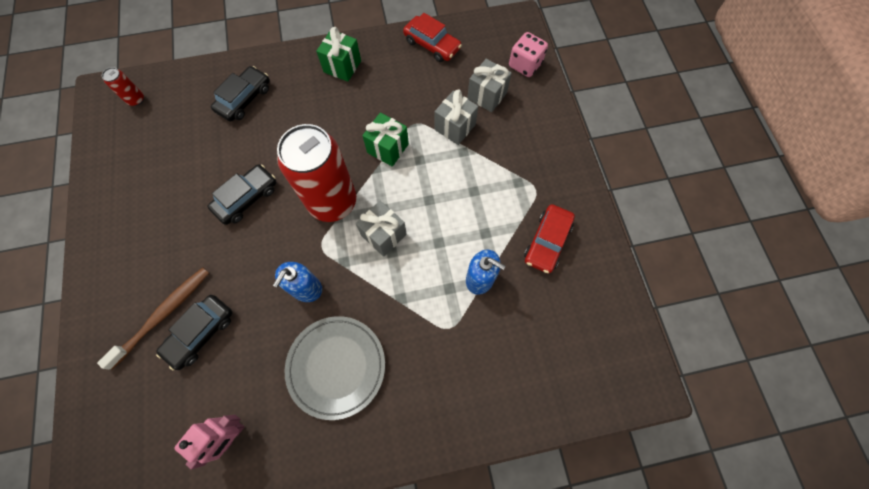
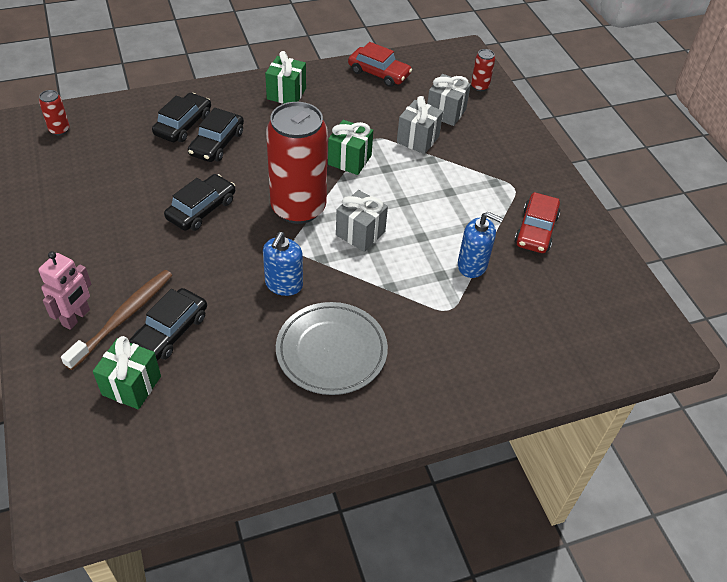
camera: 10 degrees left, 20 degrees down
pink robot [174,415,244,470] -> pink robot moved to [38,251,91,330]
pink dice [509,32,548,77] -> red can [471,49,495,91]
none -> green gift [93,336,161,409]
none -> black car [188,108,244,162]

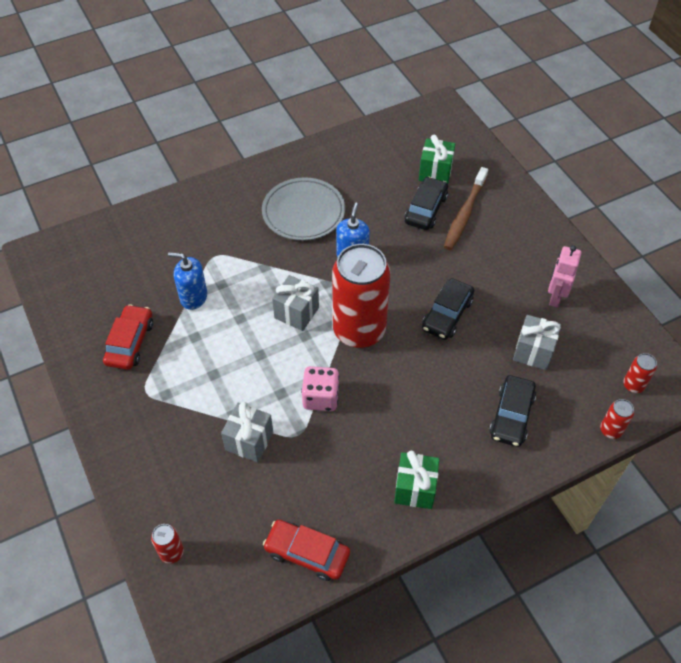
camera: 175 degrees right, 5 degrees up
pink robot [38,251,91,330] -> pink robot moved to [548,245,581,308]
black car [188,108,244,162] -> none
green gift [328,120,373,175] -> pink dice [301,366,339,411]
grey gift [427,74,471,126] -> grey gift moved to [513,315,561,370]
none -> red can [600,399,634,439]

